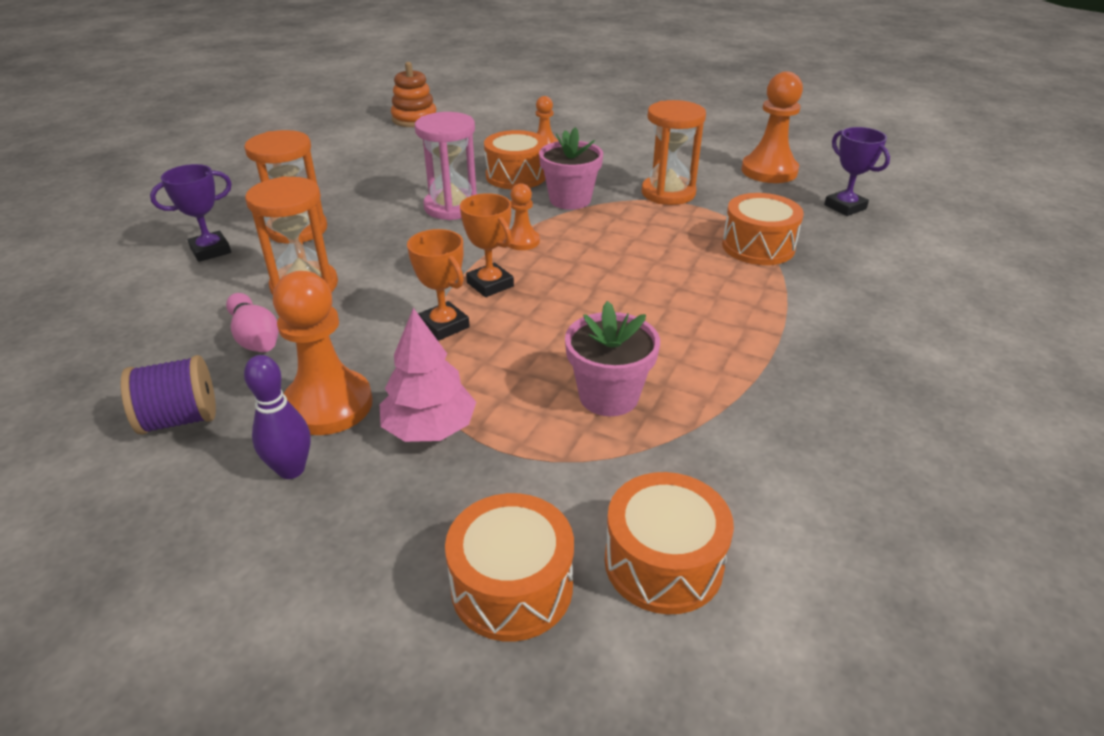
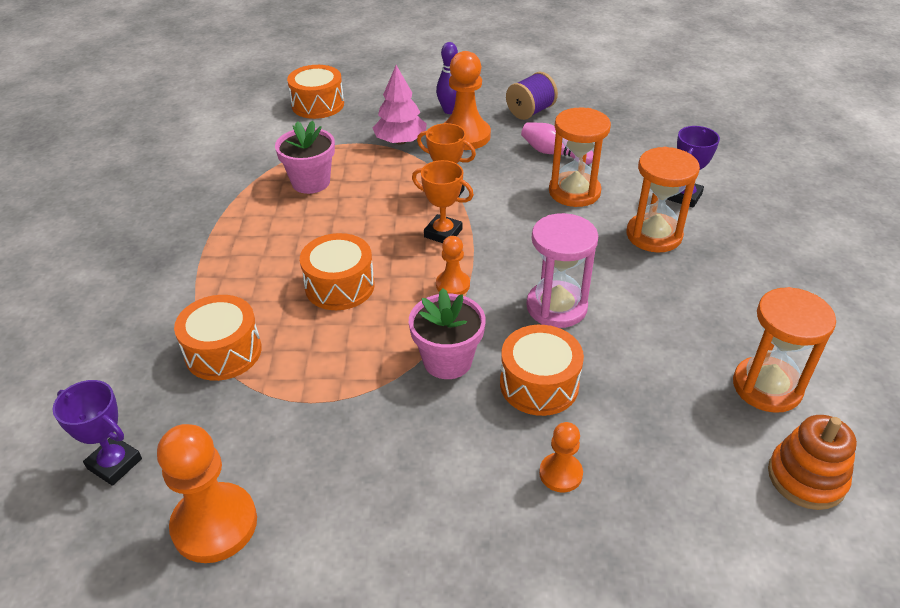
camera: 155 degrees right, 5 degrees up
orange drum [605,472,734,614] -> orange drum moved to [300,233,375,310]
orange hourglass [642,100,706,205] -> orange hourglass moved to [733,287,836,413]

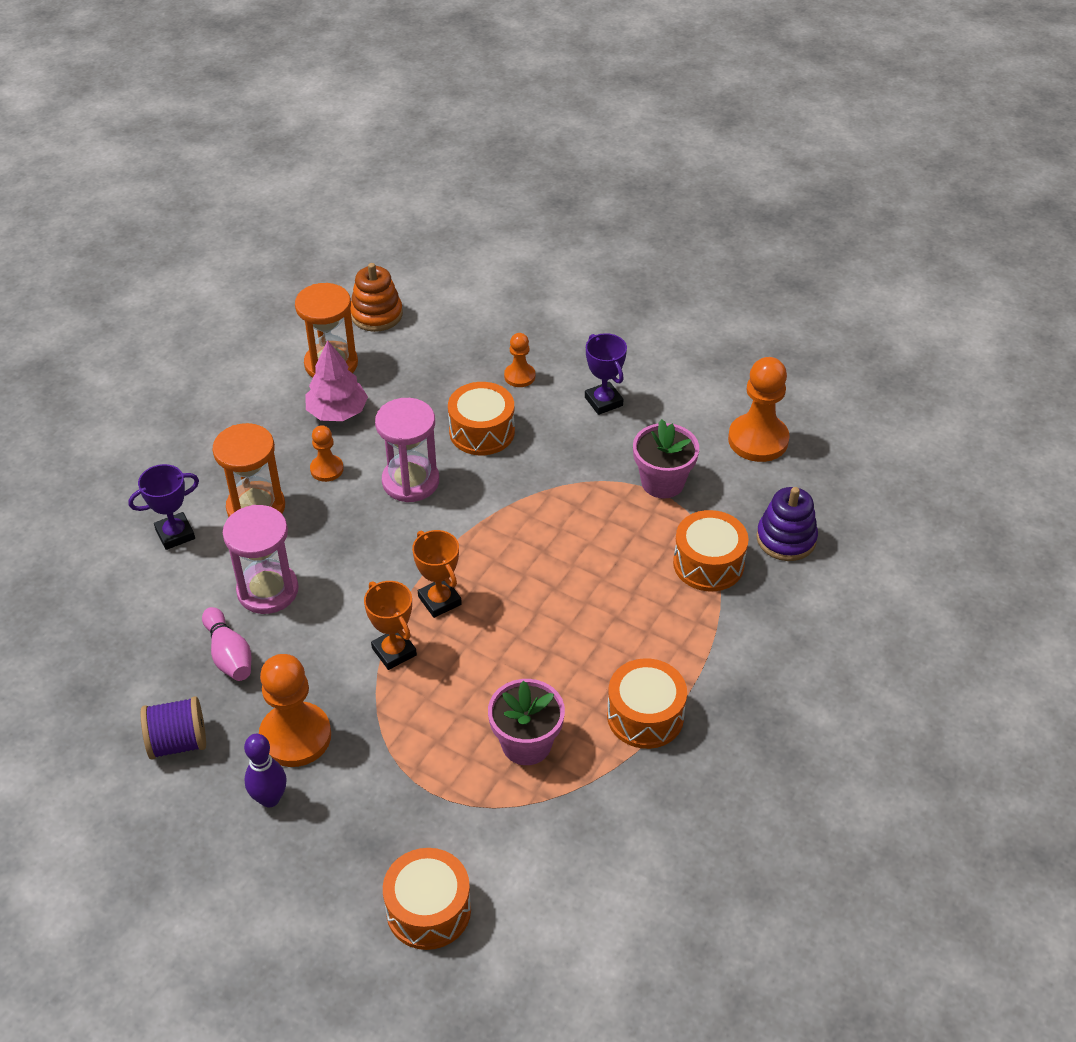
camera: 150 degrees left, 5 degrees up
purple trophy [52,380,142,486] -> purple trophy moved to [585,333,627,415]
orange drum [300,233,375,310] -> orange drum moved to [607,658,687,749]
pink tree [373,65,427,145] -> pink tree moved to [305,341,368,421]
pink flower pot [409,288,486,379] -> pink flower pot moved to [633,419,699,499]
orange pawn [436,236,470,295] -> orange pawn moved to [310,425,344,482]
orange hourglass [549,108,611,207] -> pink hourglass [223,505,298,614]
none -> purple stacking toy [756,487,818,561]

